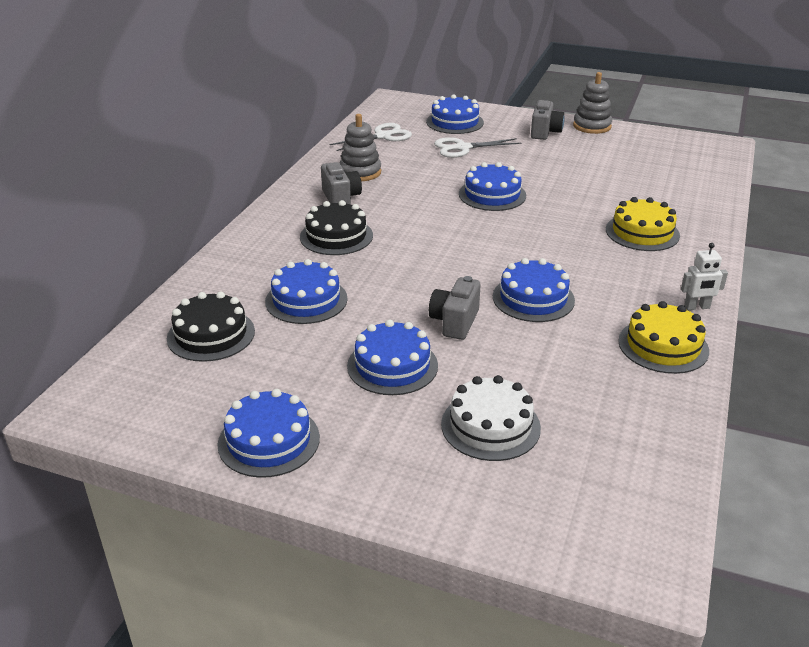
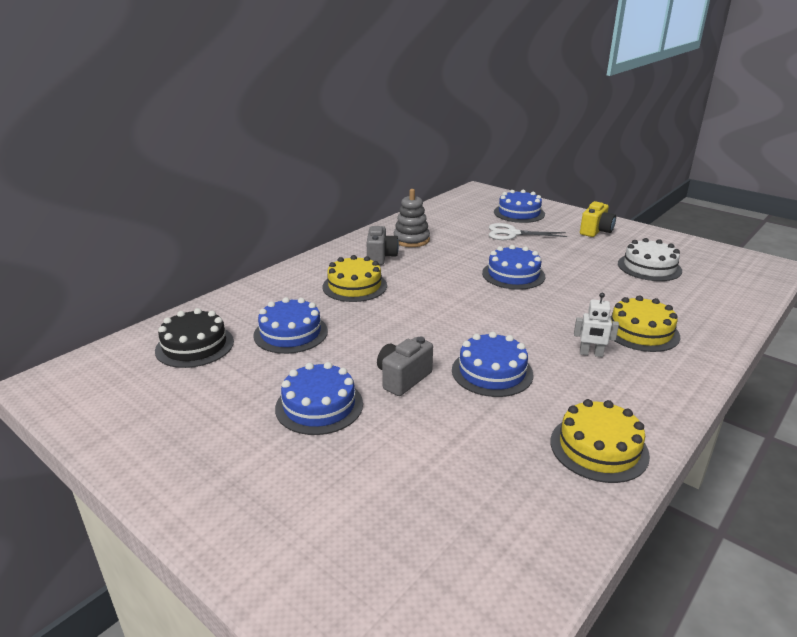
camera: 20 degrees right, 5 degrees down
blue cake [217,389,320,478] -> none
black cake [300,200,373,255] -> yellow cake [323,255,387,302]
white scissors [329,123,412,151] -> none
white cake [441,375,541,461] -> white cake moved to [618,238,682,281]
grey camera [531,100,565,140] -> yellow camera [580,201,616,237]
grey stacking toy [573,72,612,134] -> none
white robot [681,243,728,310] -> white robot moved to [574,293,619,357]

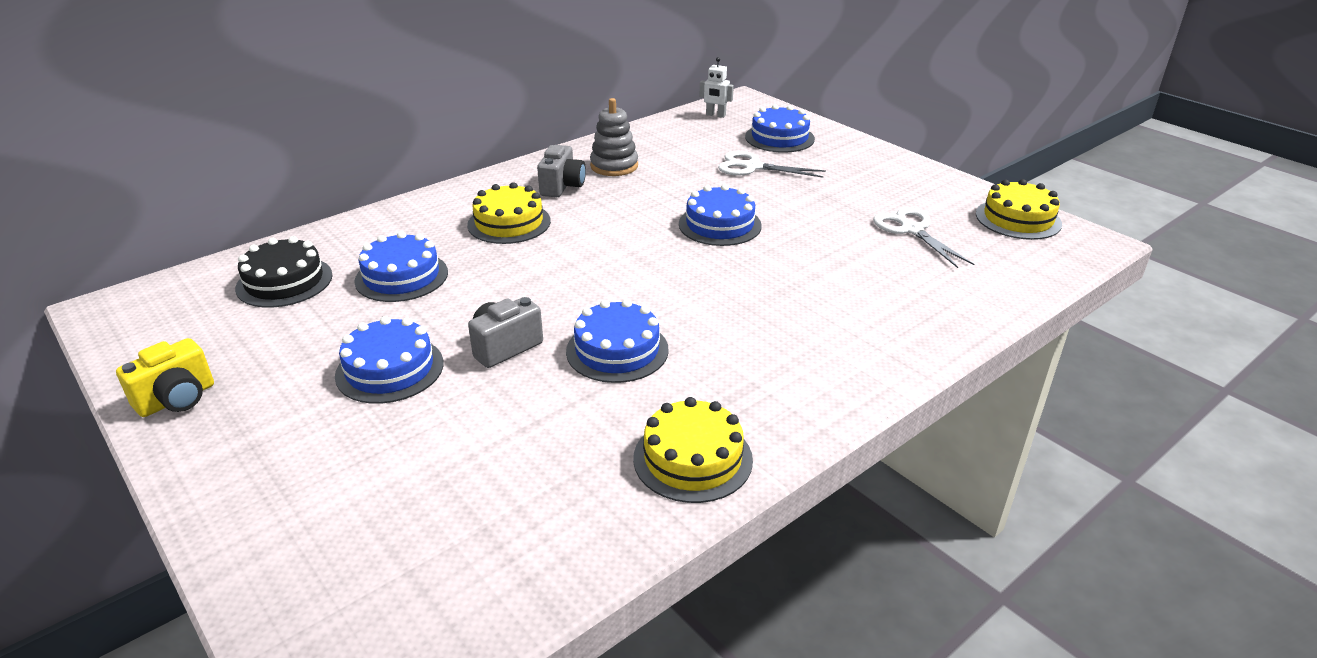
camera: 10 degrees right, 5 degrees up
white robot [574,293,619,357] -> white robot moved to [699,57,734,118]
yellow camera [580,201,616,237] -> yellow camera moved to [116,338,214,417]
yellow cake [611,295,680,352] -> yellow cake moved to [976,179,1062,240]
white cake [618,238,682,281] -> white scissors [873,207,974,268]

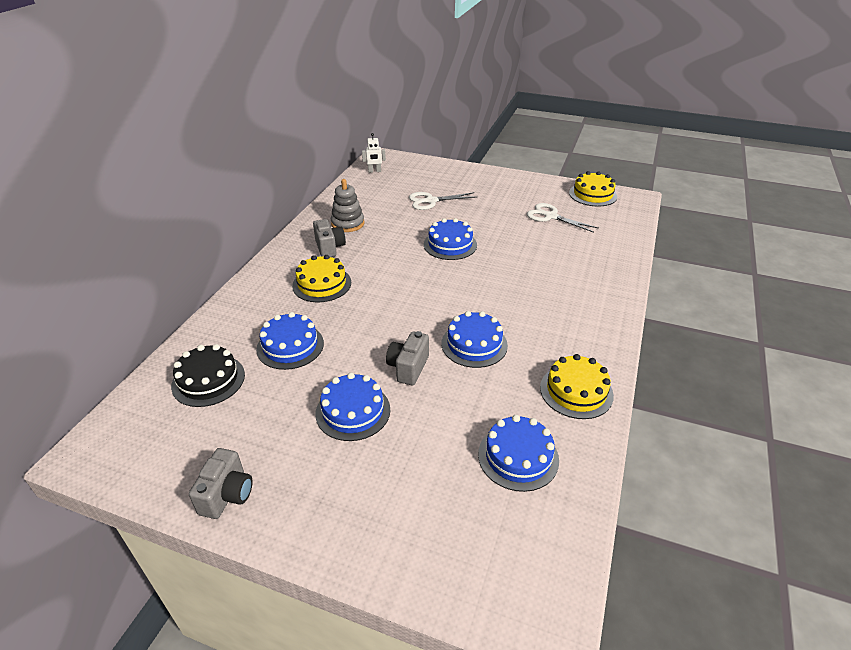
camera: 30 degrees left, 5 degrees up
yellow camera [116,338,214,417] -> grey camera [189,448,253,519]
blue cake [745,104,815,153] -> blue cake moved to [478,415,559,492]

